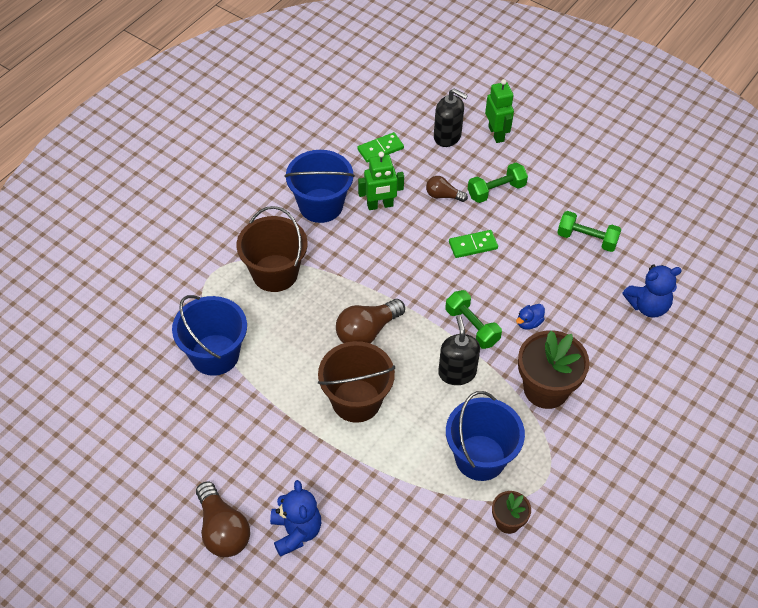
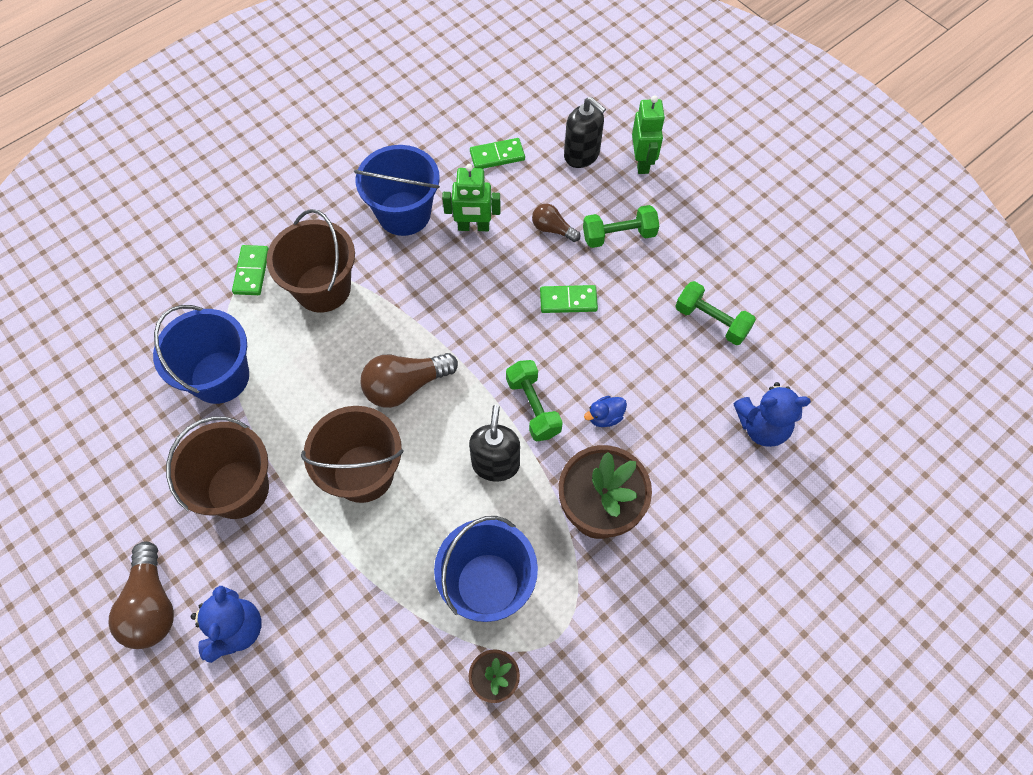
camera: 15 degrees right, 10 degrees up
none -> brown bucket [166,417,269,519]
none -> green domino [232,245,269,295]

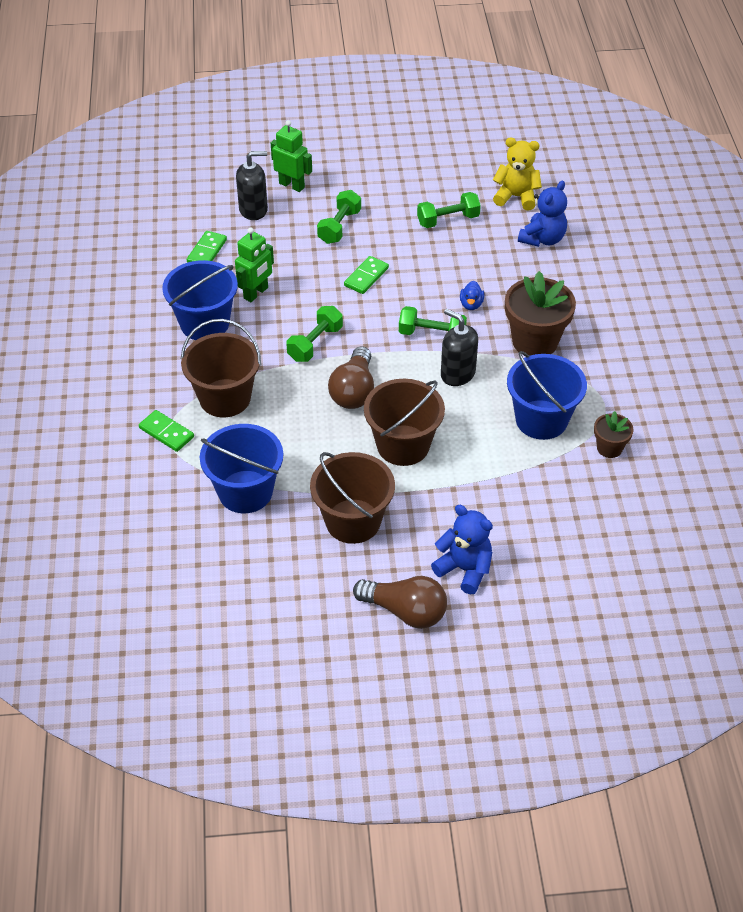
camera: 55 degrees left, 15 degrees down
brown light bulb [532,204,580,242] -> none
none -> green dumbbell [286,306,343,362]
none -> yellow teddy bear [493,138,542,210]

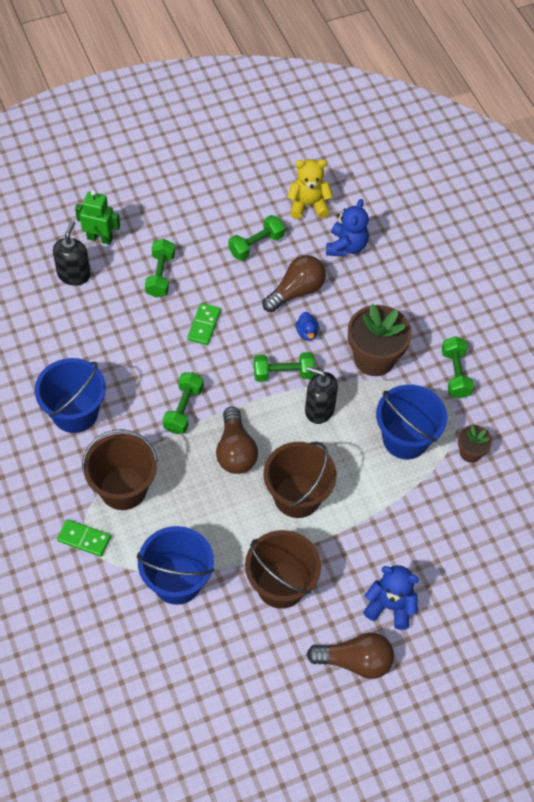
camera: 20 degrees left, 10 degrees up
green domino [187,231,227,263] -> none
green robot [235,227,274,302] -> none
black soap dispenser [236,151,268,220] -> black soap dispenser turned 45 degrees counterclockwise [53,221,91,286]
none -> brown light bulb [263,255,326,312]
none -> green dumbbell [442,336,474,398]

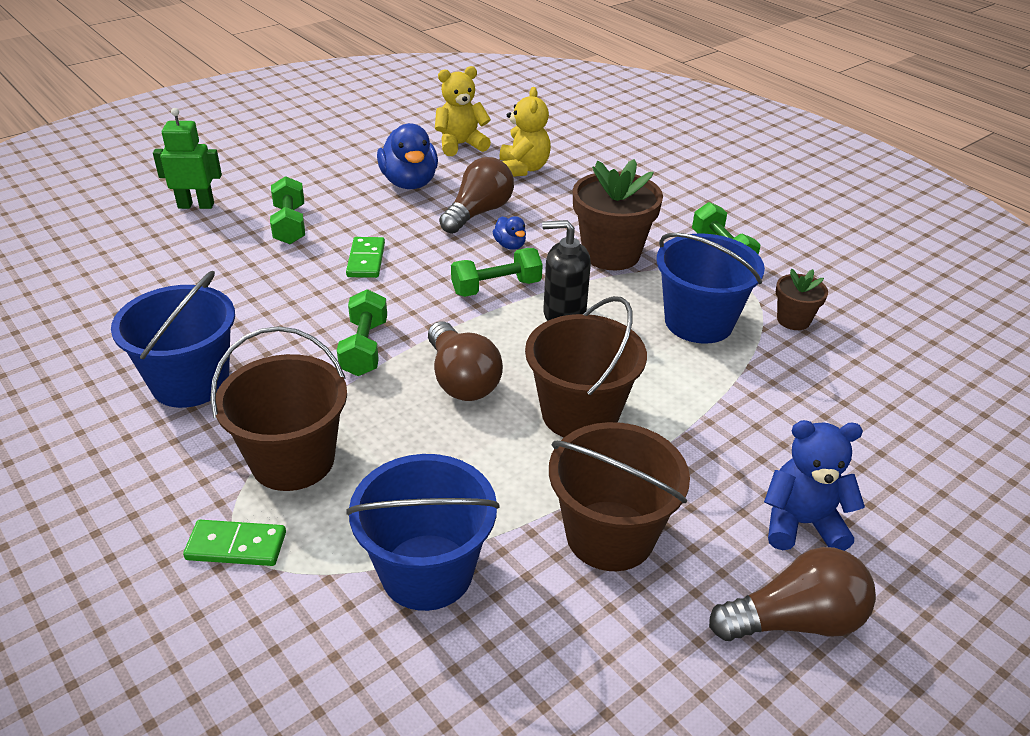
camera: 15 degrees left, 20 degrees down
black soap dispenser [53,221,91,286] -> none
green dumbbell [228,215,285,260] -> blue duck [377,123,438,189]
blue teddy bear [326,199,369,257] -> yellow teddy bear [499,87,551,177]

